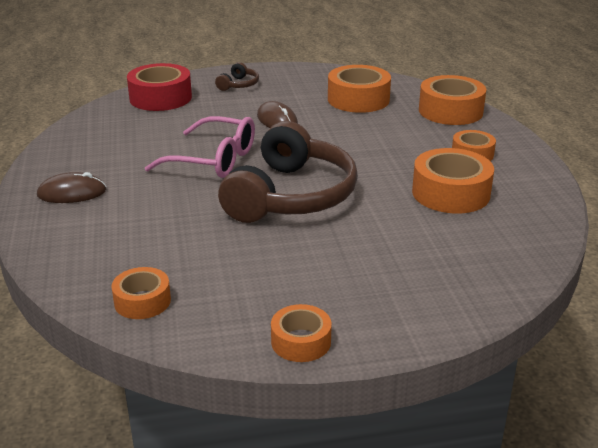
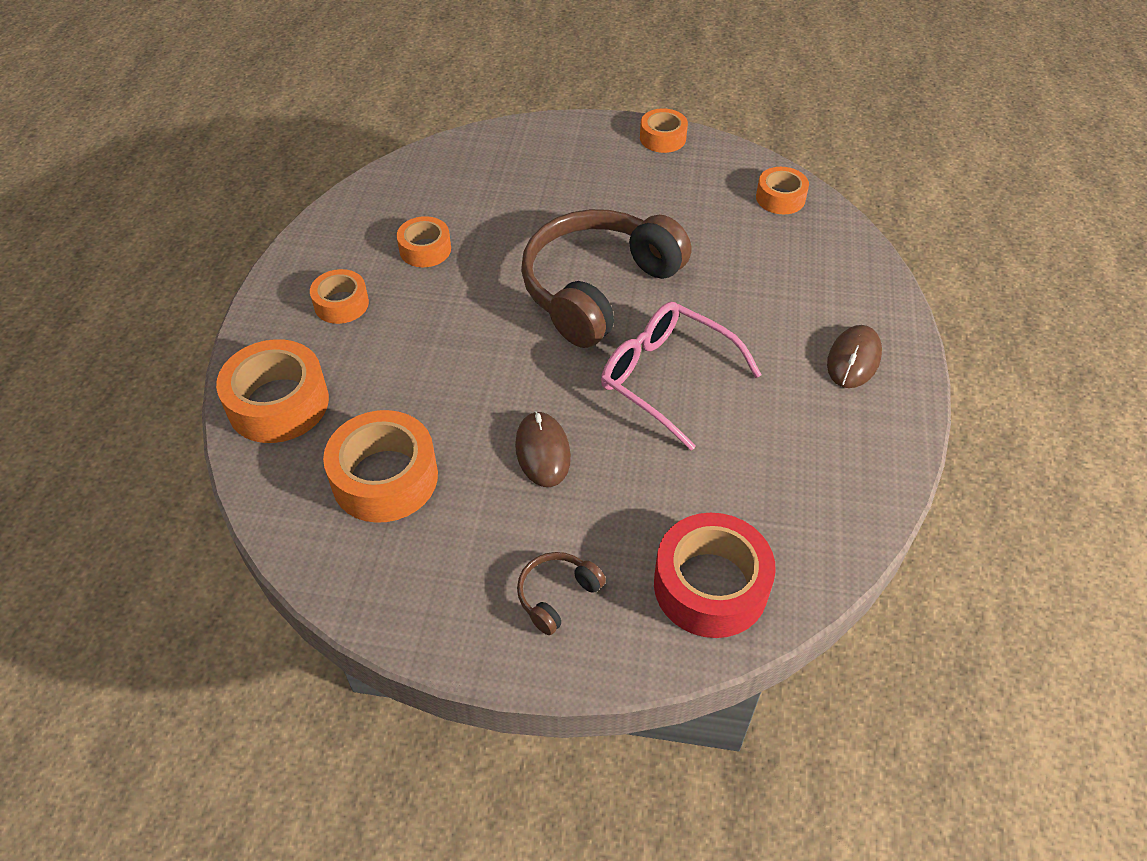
camera: 160 degrees left, 20 degrees up
brown mouse [37,172,106,203] -> brown mouse turned 75 degrees counterclockwise [827,325,882,388]
orange tape [412,148,494,213] -> orange tape [397,216,451,267], size x0.59

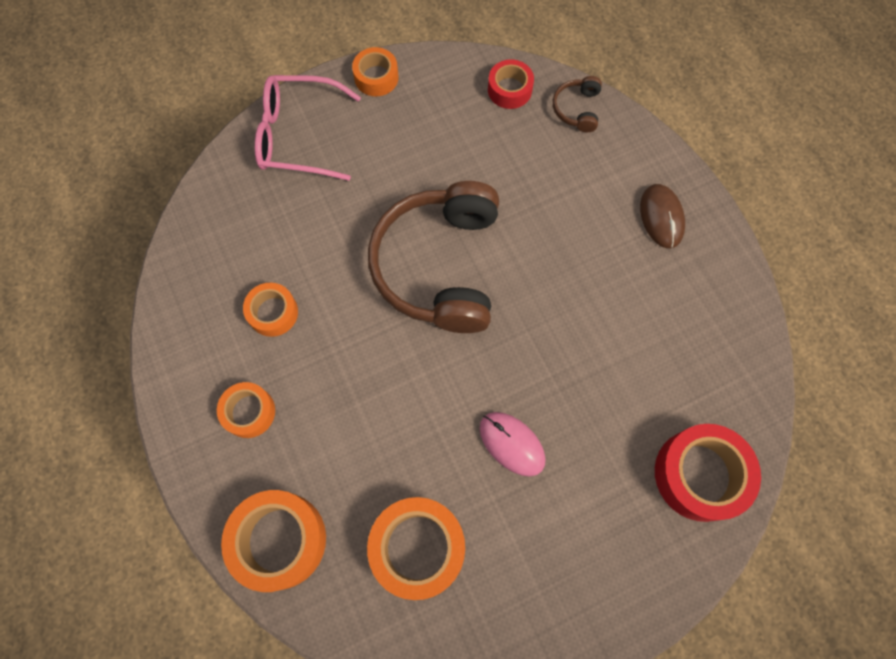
camera: 35 degrees left, 20 degrees up
brown mouse [515,411,571,487] -> pink mouse [479,412,546,476]
brown headphones [517,552,606,635] -> brown headphones moved to [553,76,602,132]
pink glasses [601,302,762,451] -> pink glasses moved to [255,75,361,181]
orange tape [756,167,809,214] -> red tape [488,59,534,109]

